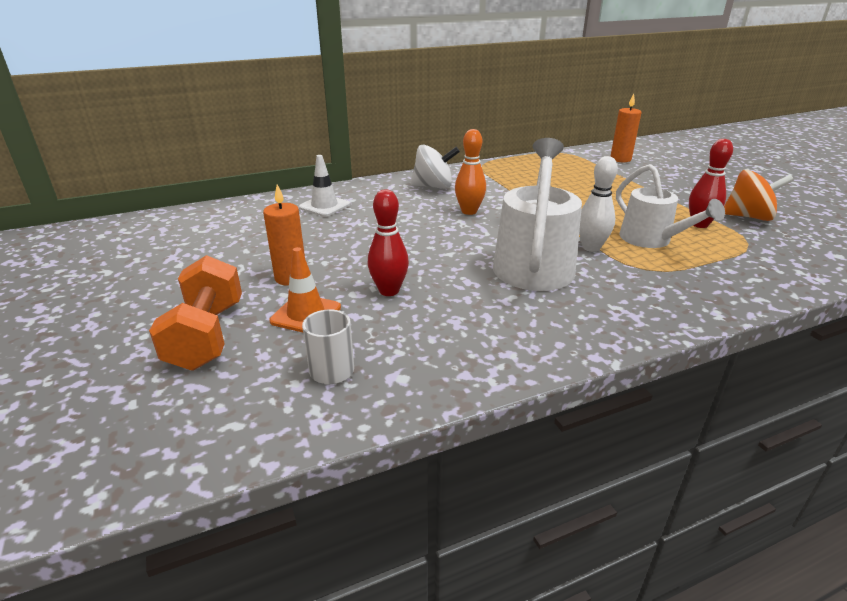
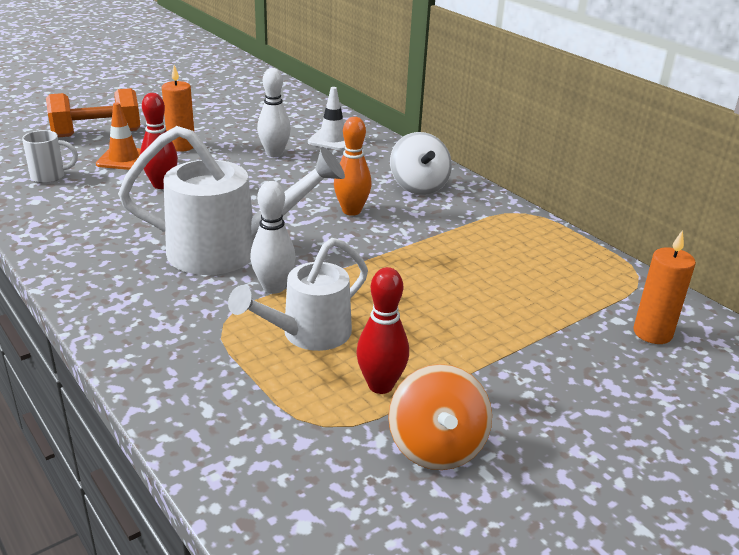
camera: 75 degrees right, 0 degrees up
none -> white bowling pin [257,68,291,157]

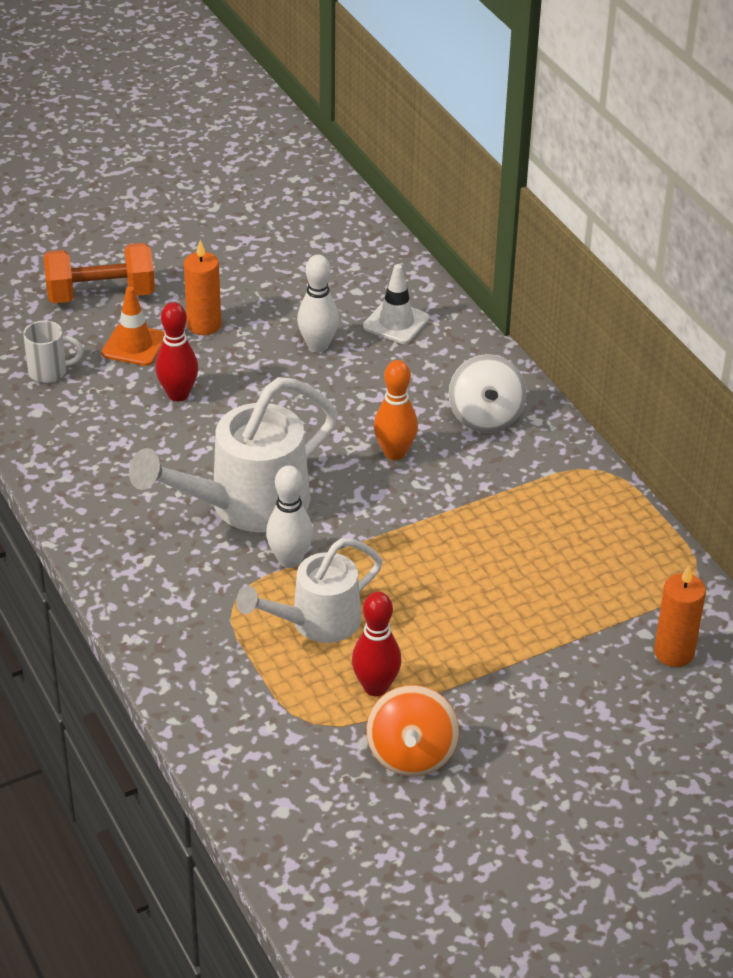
camera: 10 degrees right, 10 degrees up
white watering can [118,126,345,275] -> white watering can turned 135 degrees clockwise [129,377,338,532]

